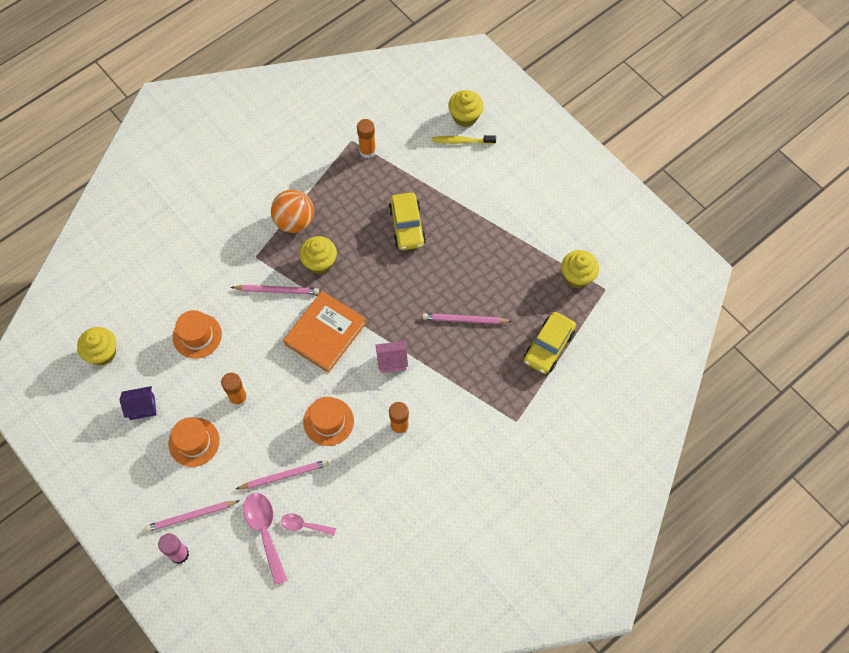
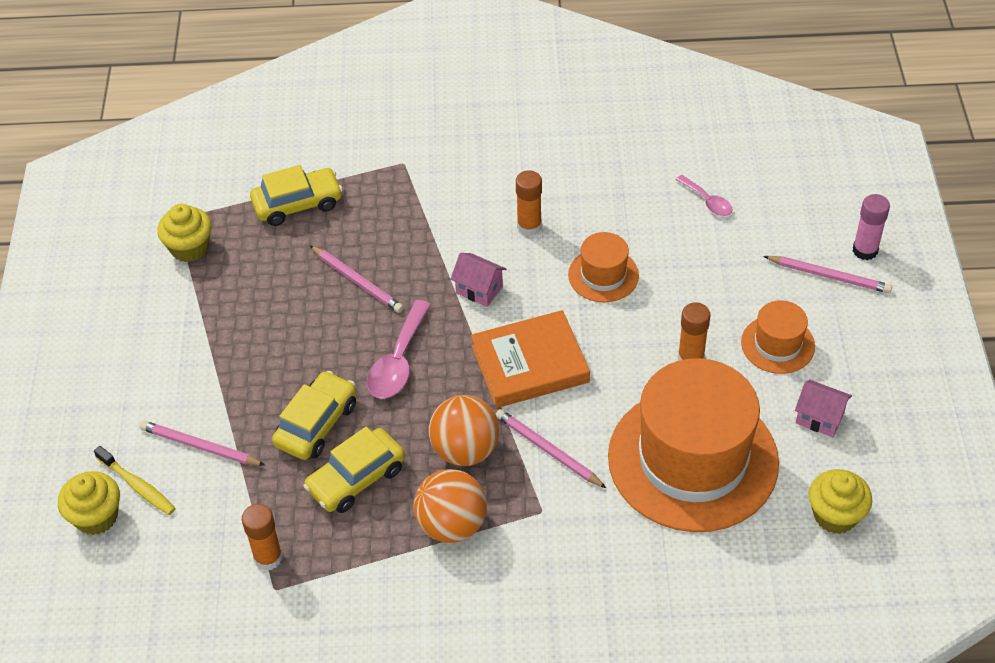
camera: 140 degrees left, 15 degrees down
purple house [120,386,157,420] -> pink house [795,380,852,437]
orange hat [173,310,222,359] -> orange hat [608,358,779,532], size x2.20
pink pencil [236,460,328,489] -> pink pencil moved to [139,421,265,466]
pink spoon [243,493,288,585] -> pink spoon moved to [367,300,431,399]
yellow cupcake [299,236,337,274] -> orange ball [429,395,499,466]
none -> yellow car [303,426,405,513]

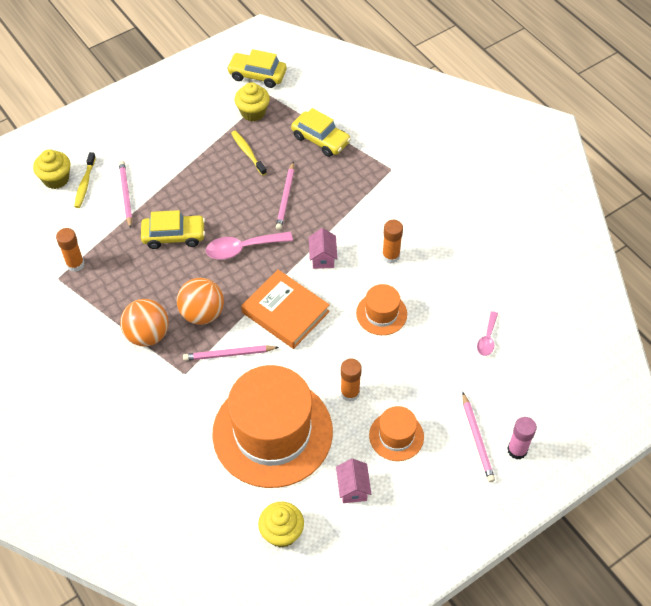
camera: 55 degrees right, 5 degrees up
yellow car [303,426,405,513] -> yellow car moved to [227,49,287,88]
pink pencil [496,409,606,488] -> pink pencil turned 105 degrees counterclockwise [183,345,279,361]
none -> yellow toothbrush [231,130,267,176]

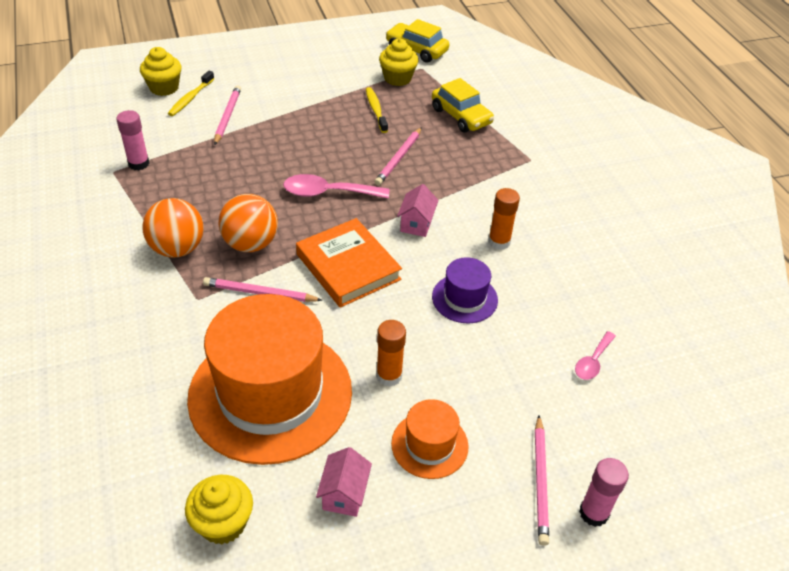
camera: 15 degrees right, 10 degrees down
orange glue stick [56,228,84,272] -> pink glue stick [116,110,149,171]
yellow car [141,210,205,249] -> none
orange hat [356,284,407,335] -> purple hat [432,257,498,324]

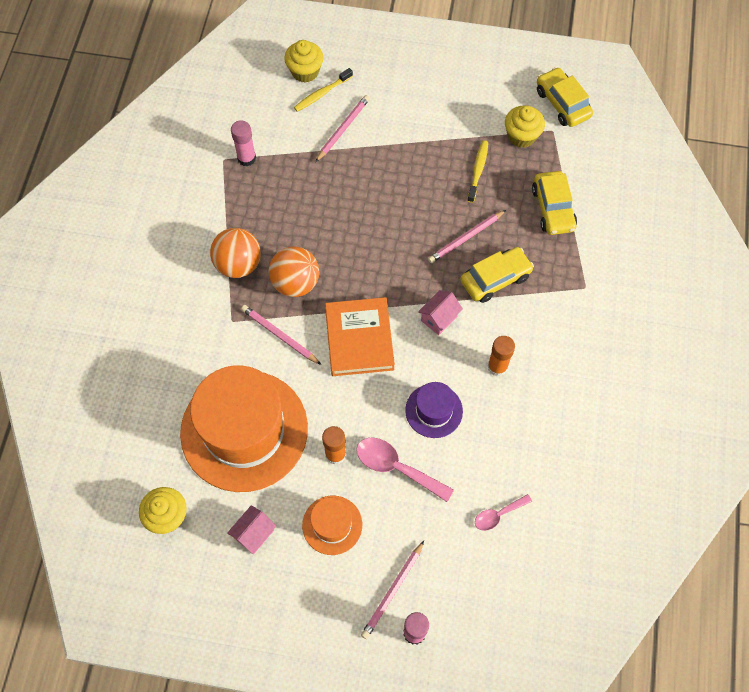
camera: 30 degrees right, 20 degrees up
pink spoon [283,174,389,199] -> pink spoon moved to [356,437,454,502]
none -> yellow car [460,247,534,303]

